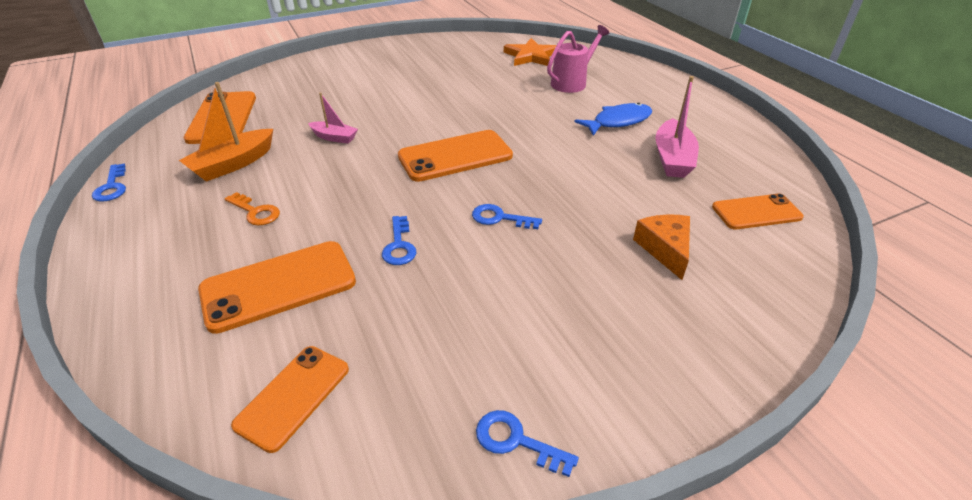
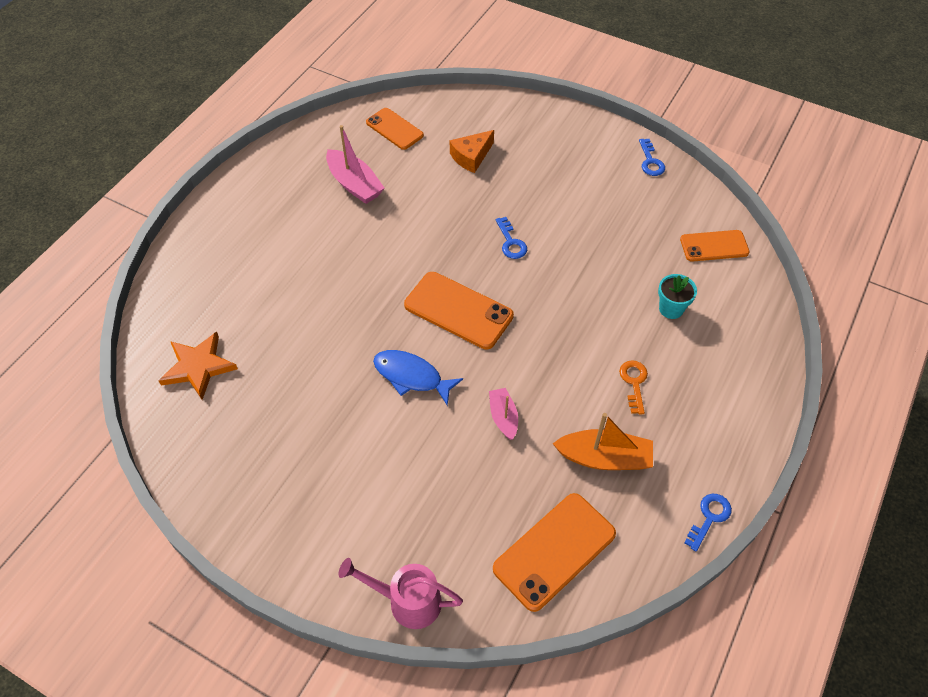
camera: 125 degrees left, 15 degrees up
orange phone [198,241,356,334] -> turquoise flower pot [658,274,697,319]
blue key [382,216,417,265] -> none
pink watering can [547,25,609,93] -> pink watering can moved to [338,558,463,629]
blue fish [575,103,652,136] -> blue fish moved to [373,350,463,406]
pink boat [655,76,699,178] -> pink boat turned 75 degrees clockwise [326,125,384,204]

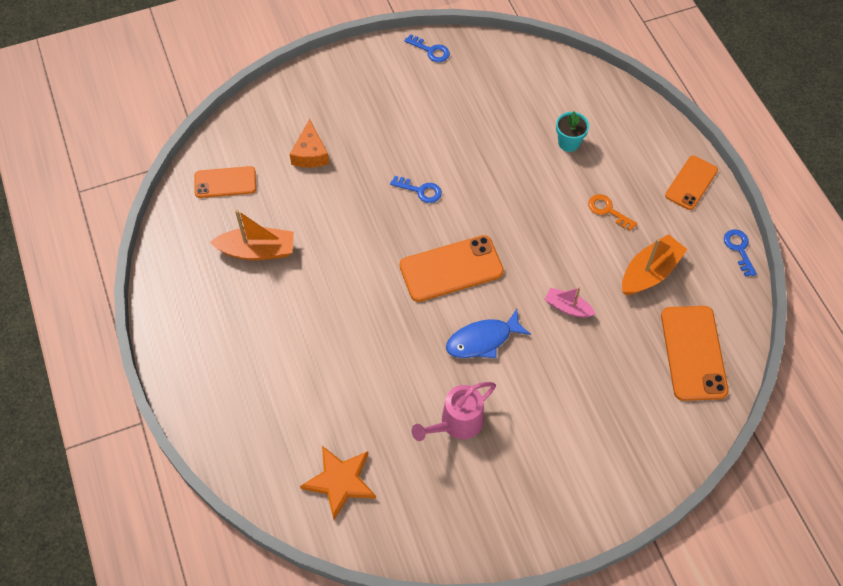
camera: 50 degrees left, 5 degrees up
pink boat [326,125,384,204] -> orange boat [210,210,294,260]
pink watering can [338,558,463,629] -> pink watering can moved to [412,382,496,441]
orange phone [680,230,750,262] -> orange phone moved to [665,156,718,210]

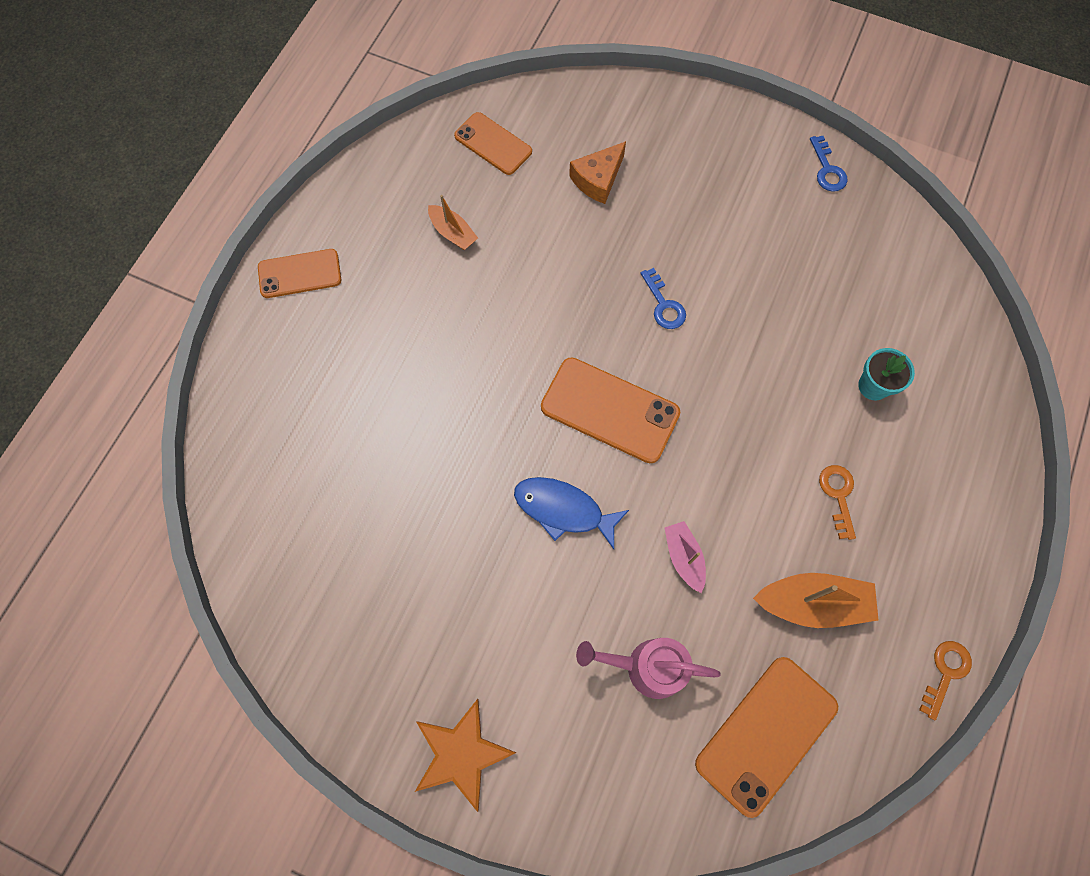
camera: 45 degrees right, 10 degrees up
orange boat [210,210,294,260] -> orange boat [428,195,478,250], size x0.61
orange star [300,446,376,520] -> orange star moved to [415,699,516,812]
pink watering can [412,382,496,441] -> pink watering can moved to [576,638,721,699]
orange phone [665,156,718,210] -> orange phone moved to [258,249,341,298]
blue key [724,229,757,277] -> orange key [919,641,972,720]

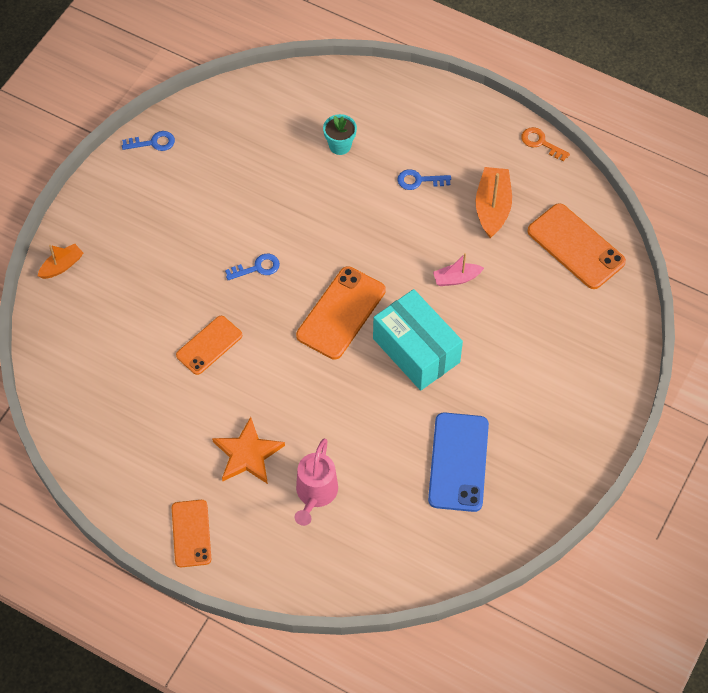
camera: 85 degrees left, 10 degrees down
orange star [415,699,516,812] -> orange star moved to [212,417,285,484]
orange boat [428,195,478,250] -> orange boat moved to [38,244,83,279]
orange phone [454,112,532,175] -> orange phone moved to [176,316,242,375]
blue fish [514,477,629,549] -> turquoise box [373,289,463,391]
orange cheese [569,141,626,204] -> none
pink watering can [576,638,721,699] -> pink watering can moved to [295,439,338,526]
orange key [819,465,856,540] -> blue key [398,169,451,190]
none -> blue phone [428,412,489,512]

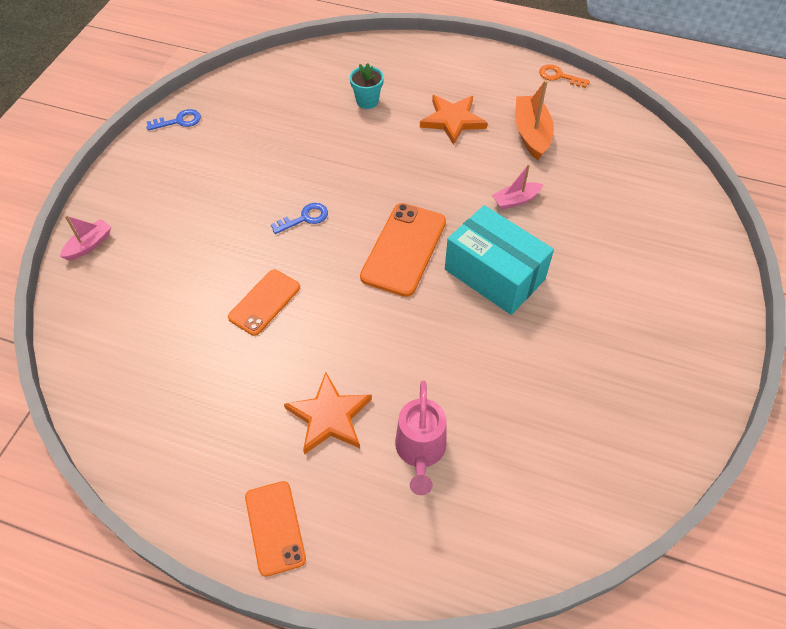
camera: 10 degrees left, 5 degrees down
orange boat [38,244,83,279] -> pink boat [60,215,111,260]
blue key [398,169,451,190] -> orange star [420,95,488,145]
blue phone [428,412,489,512] -> none
orange phone [527,203,626,289] -> none

